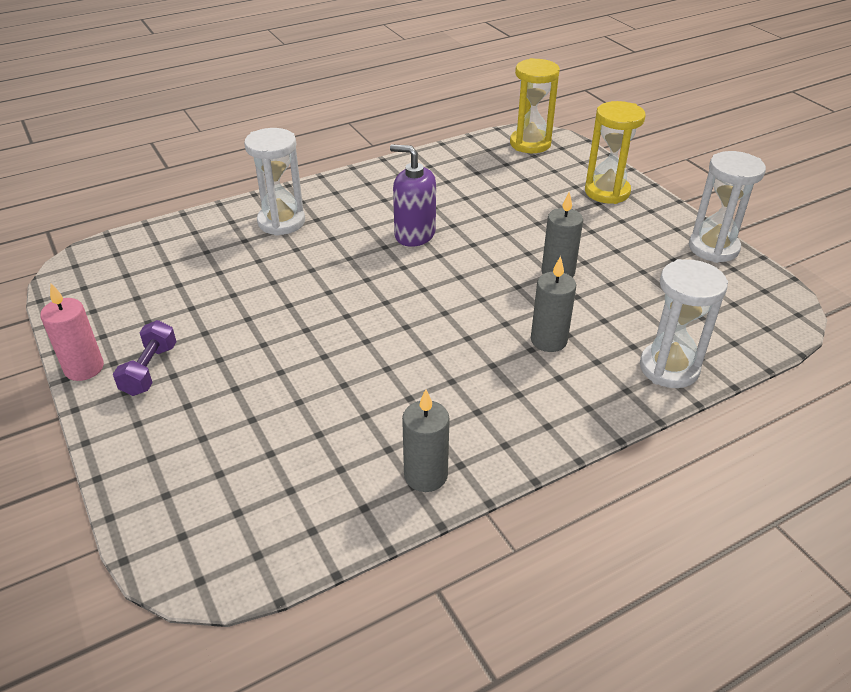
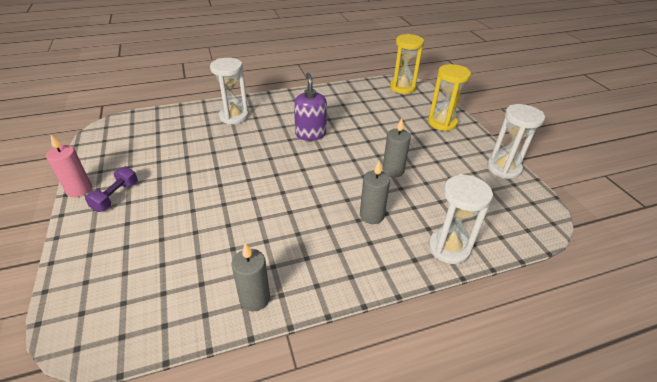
camera: 10 degrees right, 0 degrees up
purple soap dispenser [390,144,436,247] -> purple soap dispenser turned 45 degrees clockwise [294,73,327,141]

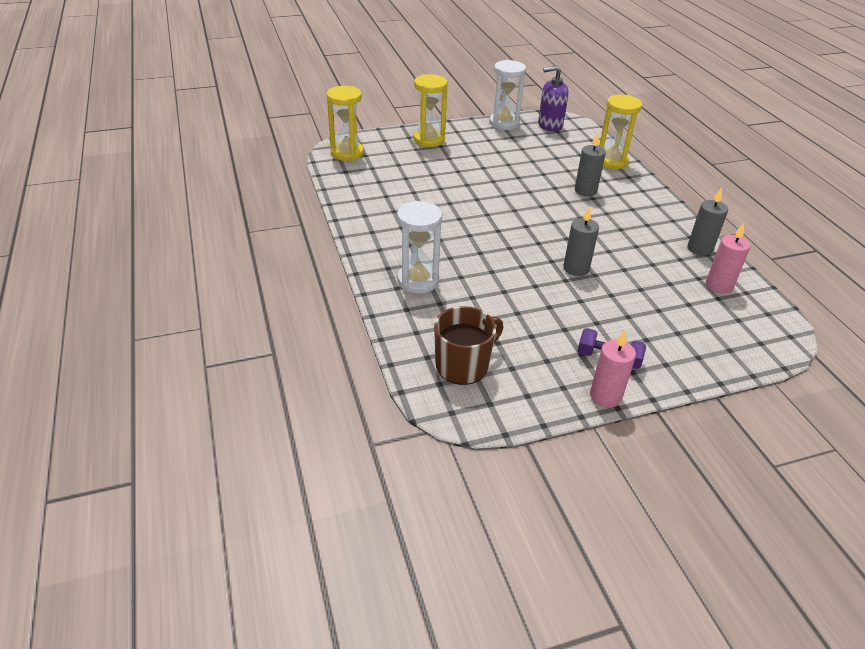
camera: 90 degrees left, 0 degrees up
purple soap dispenser [294,73,327,141] -> purple soap dispenser moved to [538,66,569,132]
grey candle [382,118,411,177] -> grey candle moved to [563,206,599,276]
white hourglass [429,174,493,264] -> yellow hourglass [599,95,642,169]
none -> brown mug [434,306,503,385]
none -> pink candle [706,223,751,294]

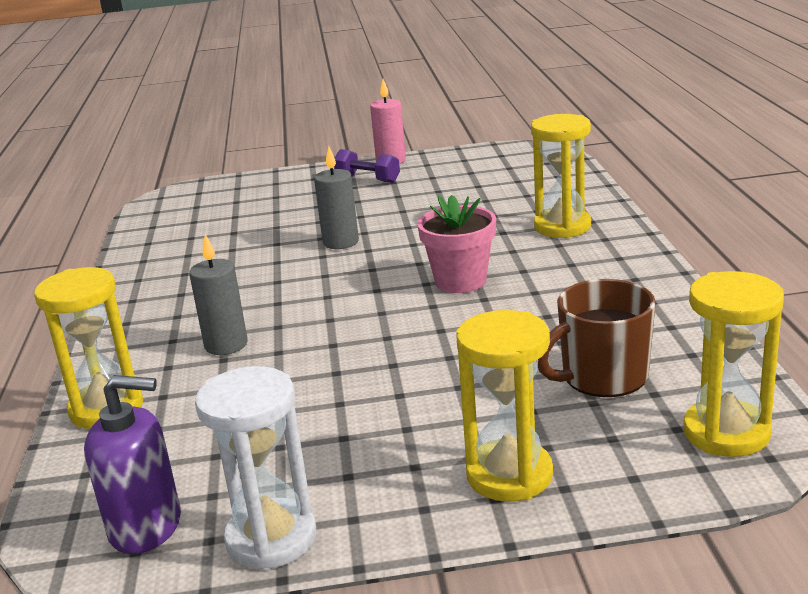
camera: 165 degrees left, 15 degrees down
white hourglass [397,201,442,294] -> yellow hourglass [531,114,591,238]
brown mug [434,306,503,385] -> brown mug moved to [538,279,656,397]
grey candle [688,188,728,256] -> none
pink candle [706,223,751,294] -> none
none -> pink flower pot [417,195,496,293]

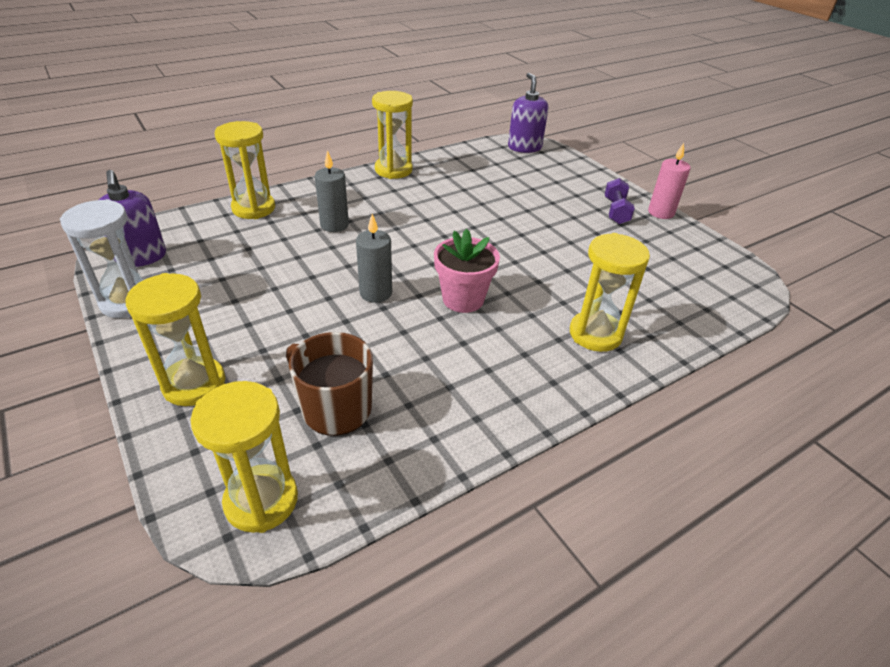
camera: 60 degrees right, 15 degrees up
grey candle [314,146,359,249] -> grey candle moved to [356,214,392,303]
none -> yellow hourglass [372,91,413,179]
none -> purple soap dispenser [508,73,548,153]

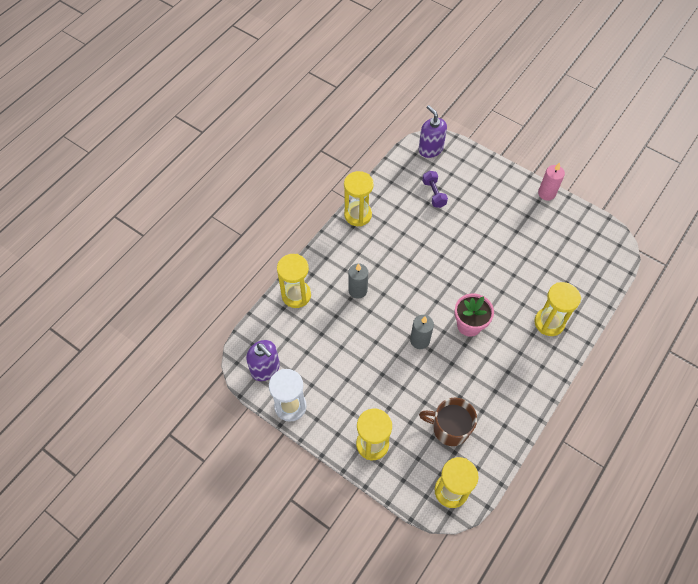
camera: 20 degrees left, 20 degrees up
purple dumbbell [605,178,635,224] -> purple dumbbell moved to [422,171,448,208]

